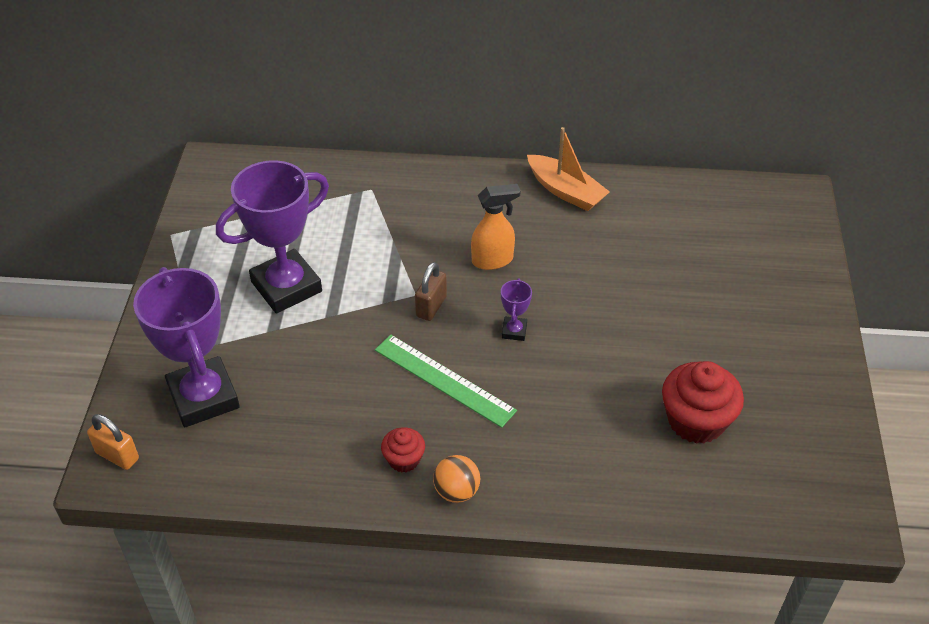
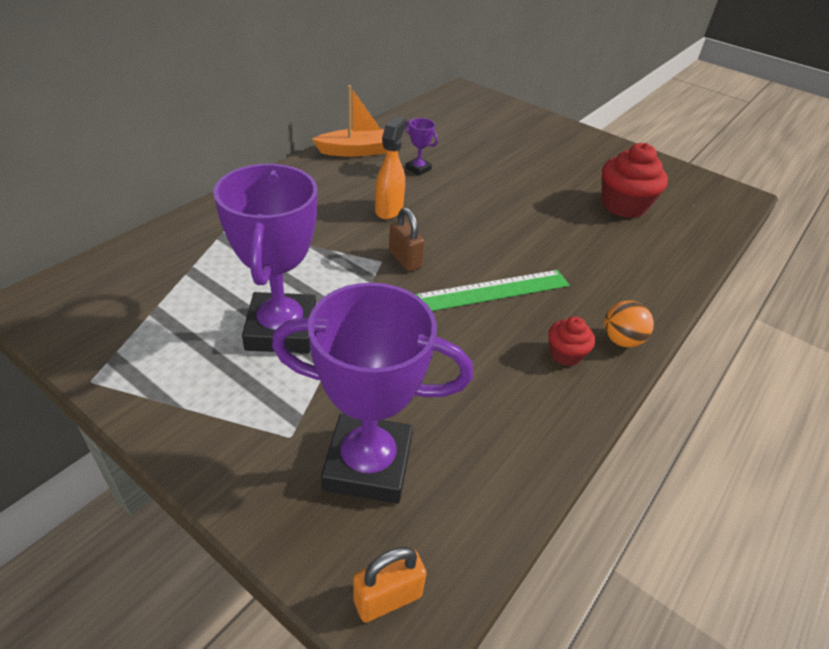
camera: 60 degrees left, 5 degrees down
purple trophy [501,278,532,341] -> purple trophy moved to [405,118,438,176]

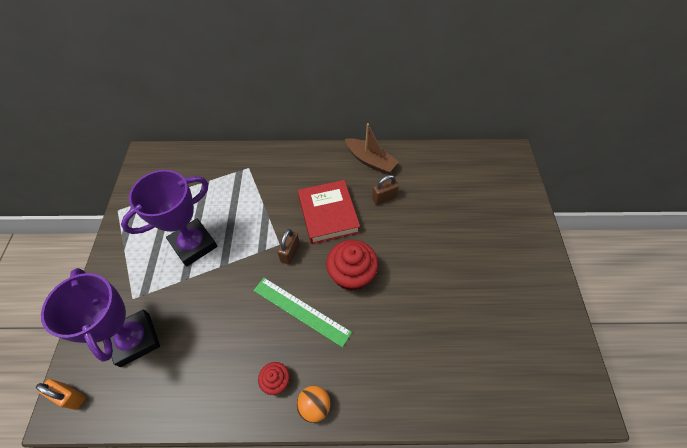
camera: 55 degrees right, 15 degrees up
orange boat [312,85,386,157] -> brown boat [345,123,399,174]
orange spray bottle [375,116,407,219] -> red book [298,180,360,244]
purple trophy [405,118,438,176] -> brown padlock [372,175,399,205]
red cupcake [602,143,668,218] -> red cupcake moved to [326,240,378,291]

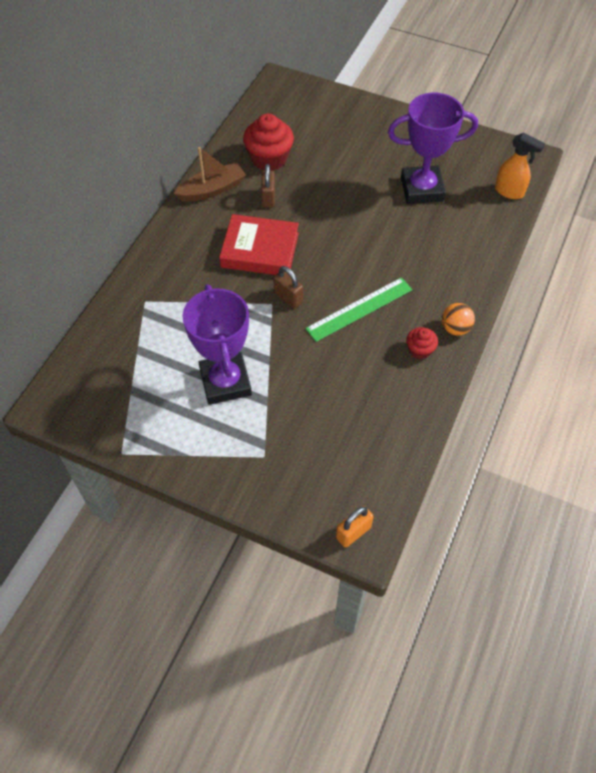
camera: 65 degrees left, 0 degrees up
purple trophy [41,268,160,367] -> purple trophy moved to [388,92,478,204]
red cupcake [326,240,378,291] -> red cupcake moved to [243,113,294,171]
none -> orange spray bottle [495,133,545,199]

